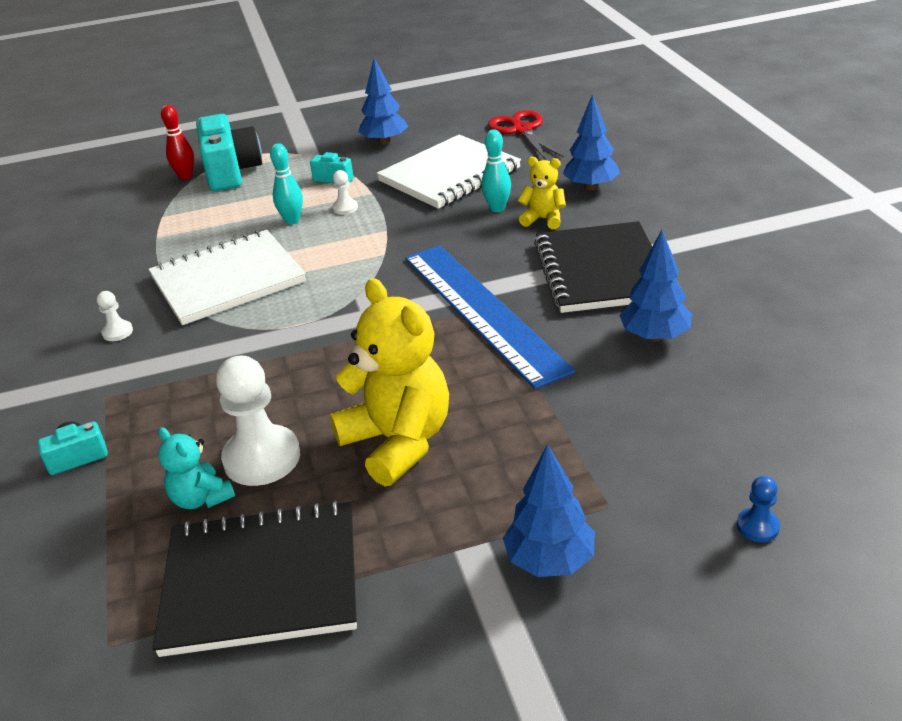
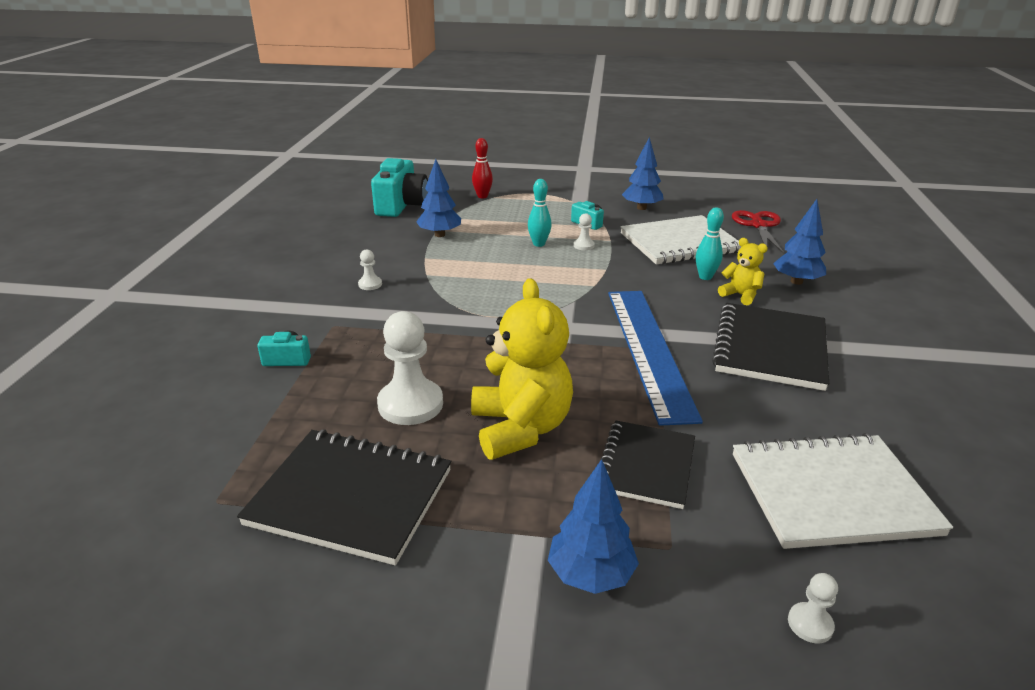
camera: 20 degrees right, 5 degrees down
white notebook [148,230,306,325] -> white notebook moved to [733,433,953,549]
turquoise teddy bear [158,427,235,509] -> none
turquoise camera [196,114,262,191] -> turquoise camera moved to [371,158,428,217]
blue tree [620,230,692,342] -> blue tree moved to [416,159,461,237]
blue pawn [737,476,780,542] -> white pawn [788,573,838,643]
none -> black notebook [601,420,695,509]

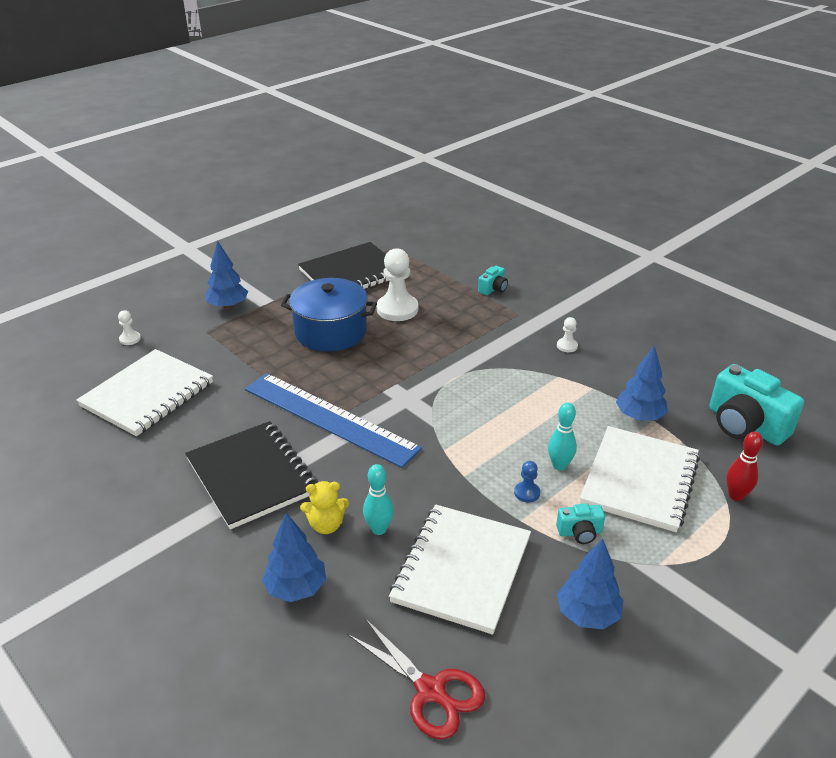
camera: 130 degrees right, 5 degrees up
yellow teddy bear [471,278,573,460] -> blue pot [281,278,377,352]
white pawn [573,213,595,250] -> blue pawn [514,461,540,503]
black notebook [601,420,695,509] -> none
none -> white notebook [580,426,700,532]

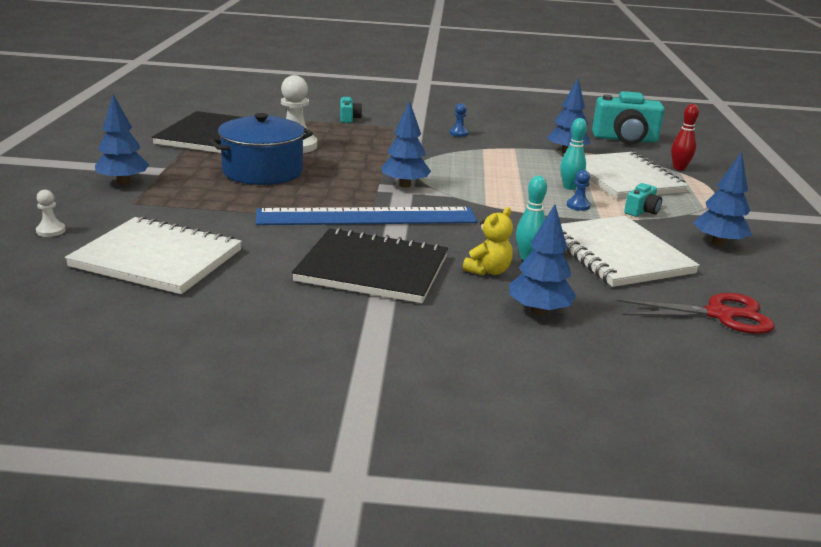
camera: 45 degrees left, 10 degrees down
white notebook [76,349,213,436] -> white notebook turned 60 degrees counterclockwise [65,216,242,294]
white pawn [557,317,578,352] -> blue pawn [450,103,469,137]
none -> blue tree [382,101,431,188]

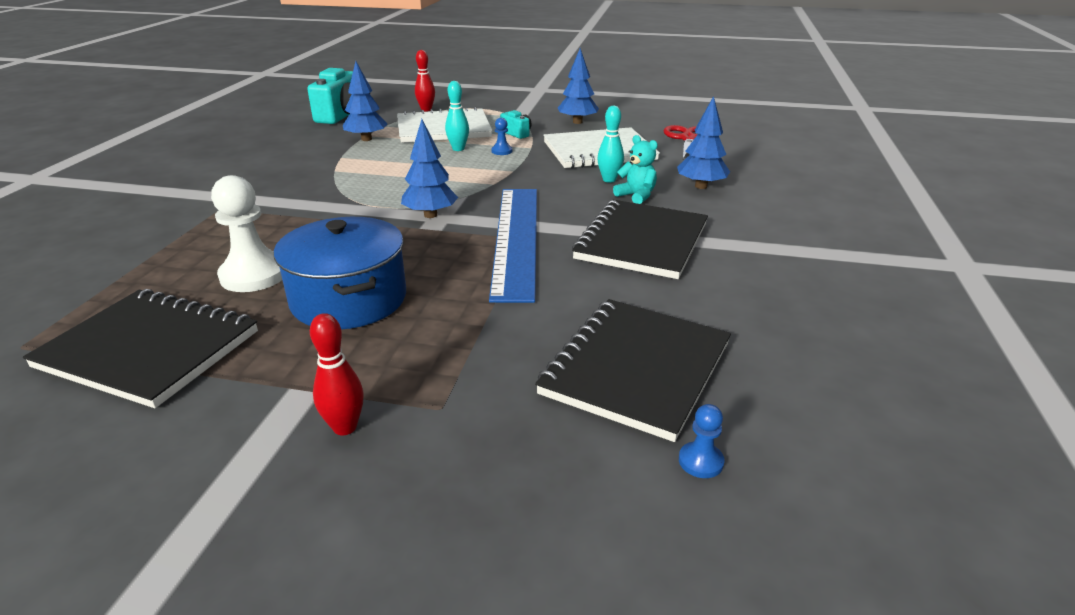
camera: 80 degrees left, 5 degrees up
white pawn [36,190,66,237] -> none
white notebook [65,216,242,294] -> black notebook [535,299,731,442]
blue tree [95,94,149,185] -> red bowling pin [310,313,364,435]
turquoise camera [340,97,362,123] -> none
blue pawn [450,103,469,137] -> blue pawn moved to [679,404,725,478]
yellow teddy bear [463,207,513,276] -> turquoise teddy bear [613,135,658,204]

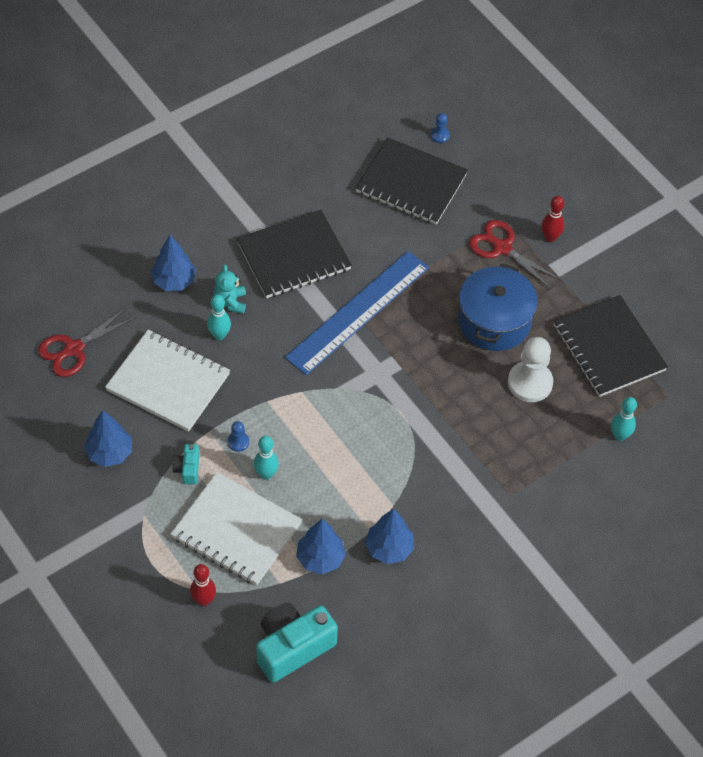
camera: 140 degrees left, 25 degrees up
blue tree [401,119,458,218] -> blue tree moved to [365,509,414,564]
black notebook [535,299,731,442] -> black notebook turned 45 degrees clockwise [355,137,468,225]
none -> red scissors [469,220,561,289]
none -> turquoise bowling pin [611,397,637,441]

